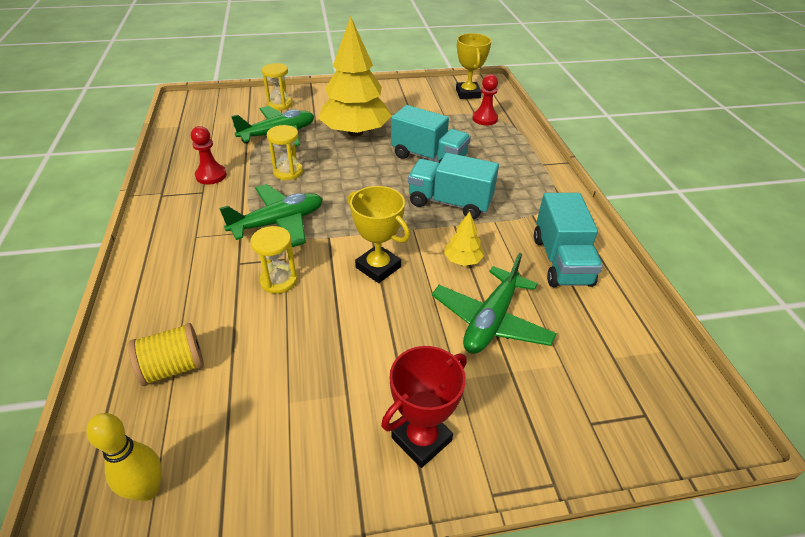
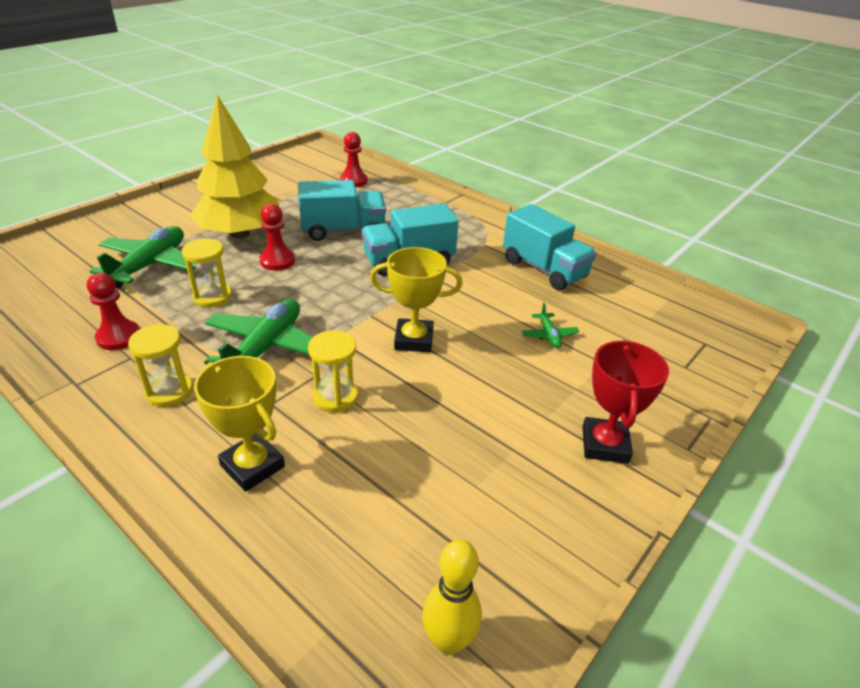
camera: 40 degrees left, 5 degrees down
yellow spool [128,323,204,386] -> none
yellow hourglass [262,63,292,110] -> yellow hourglass moved to [128,324,193,407]
green plane [432,253,557,354] -> green plane [521,303,579,348], size x0.47
yellow tree [444,211,484,266] -> none
yellow trophy [456,33,491,99] -> yellow trophy moved to [194,356,285,492]
none -> red pawn [259,204,295,271]

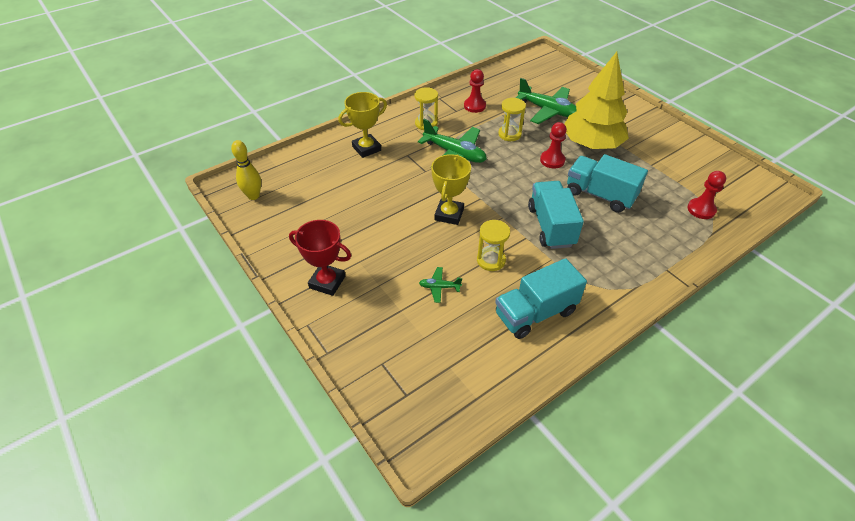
camera: 105 degrees right, 10 degrees up
turquoise truck [298,180,386,241] -> turquoise truck turned 120 degrees clockwise [567,154,648,213]
yellow hourglass [308,330,358,412] -> yellow hourglass moved to [477,220,510,271]

